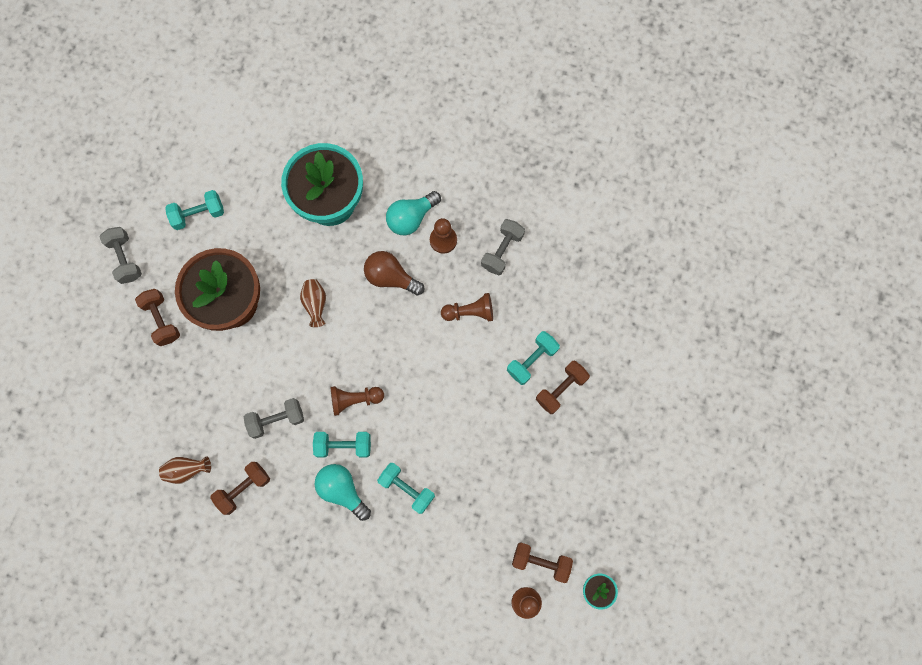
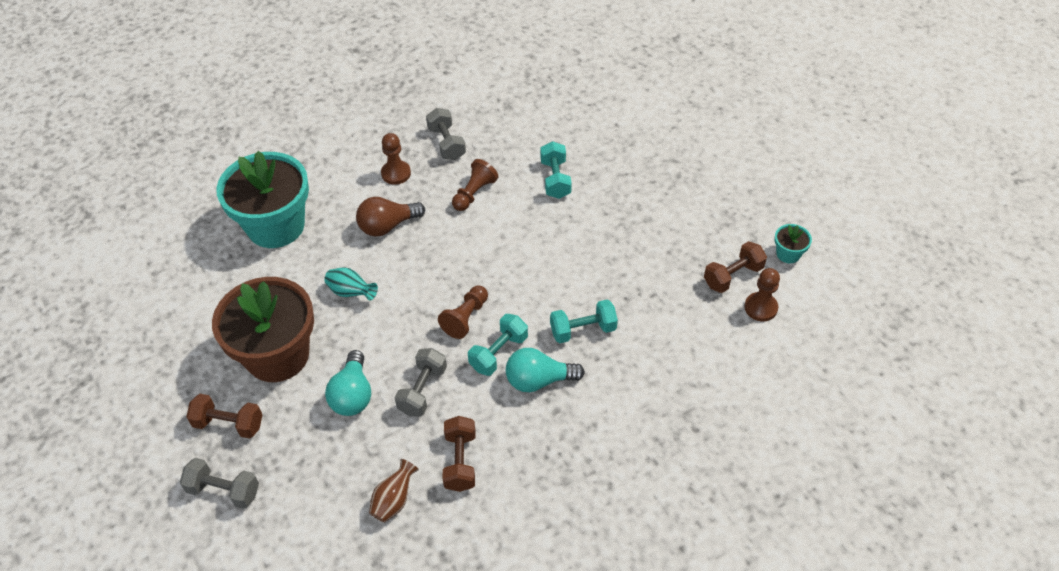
camera: 50 degrees left, 25 degrees down
grey dumbbell [99,227,142,284] -> grey dumbbell moved to [180,457,259,509]
turquoise dumbbell [165,190,224,230] -> none
brown vase [300,279,326,327] -> turquoise vase [324,267,378,301]
turquoise light bulb [386,191,441,235] -> turquoise light bulb moved to [325,350,371,416]
brown dumbbell [536,361,590,414] -> none

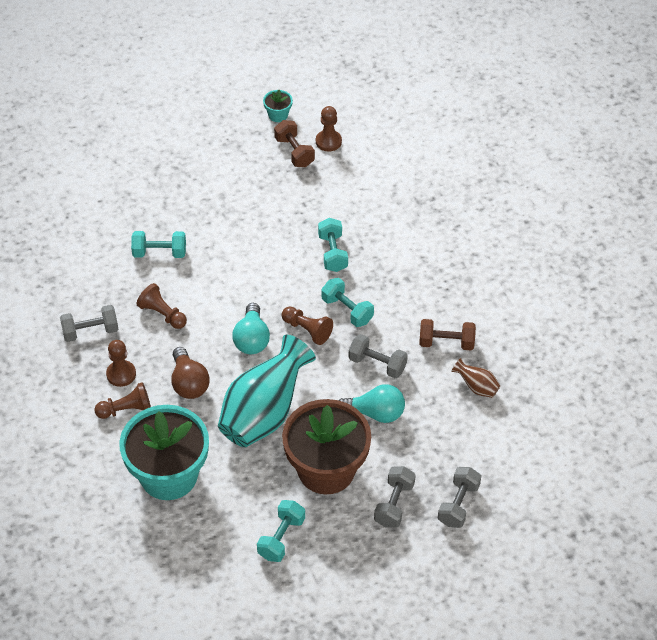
camera: 85 degrees left, 0 degrees up
brown dumbbell [186,394,262,439] -> grey dumbbell [374,466,416,528]
turquoise vase [324,267,378,301] -> turquoise vase [218,335,316,447], size x2.36
turquoise light bulb [506,348,585,392] -> turquoise light bulb moved to [232,303,270,354]
none -> brown pawn [94,382,151,419]
none -> turquoise dumbbell [257,500,305,562]

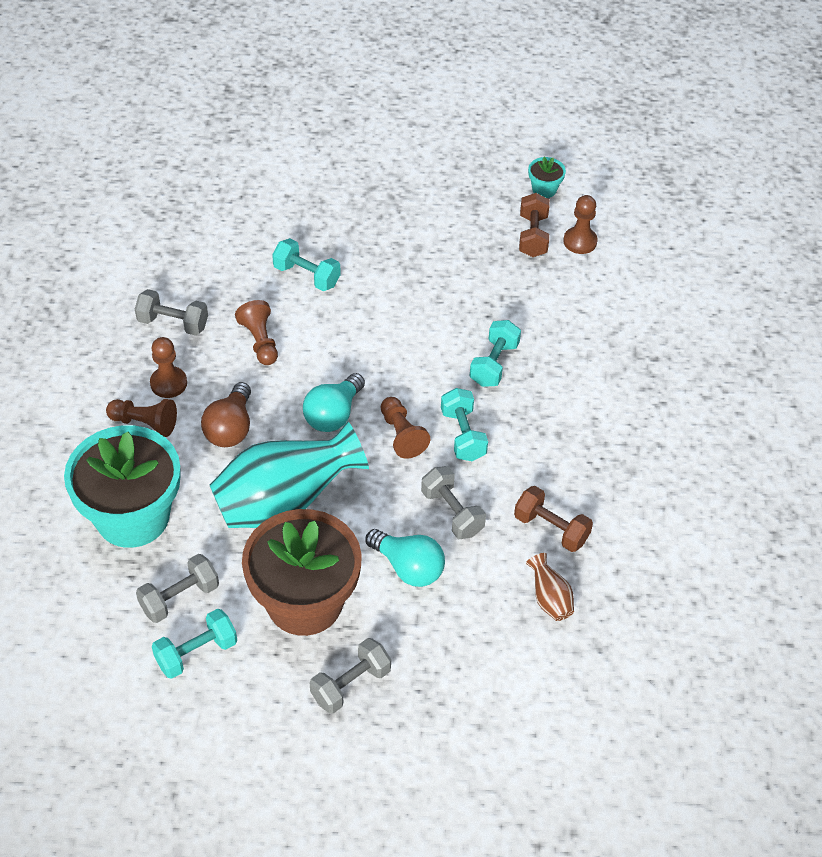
camera: 30 degrees right, 0 degrees up
grey dumbbell [438,467,481,528] -> grey dumbbell moved to [136,554,219,623]

